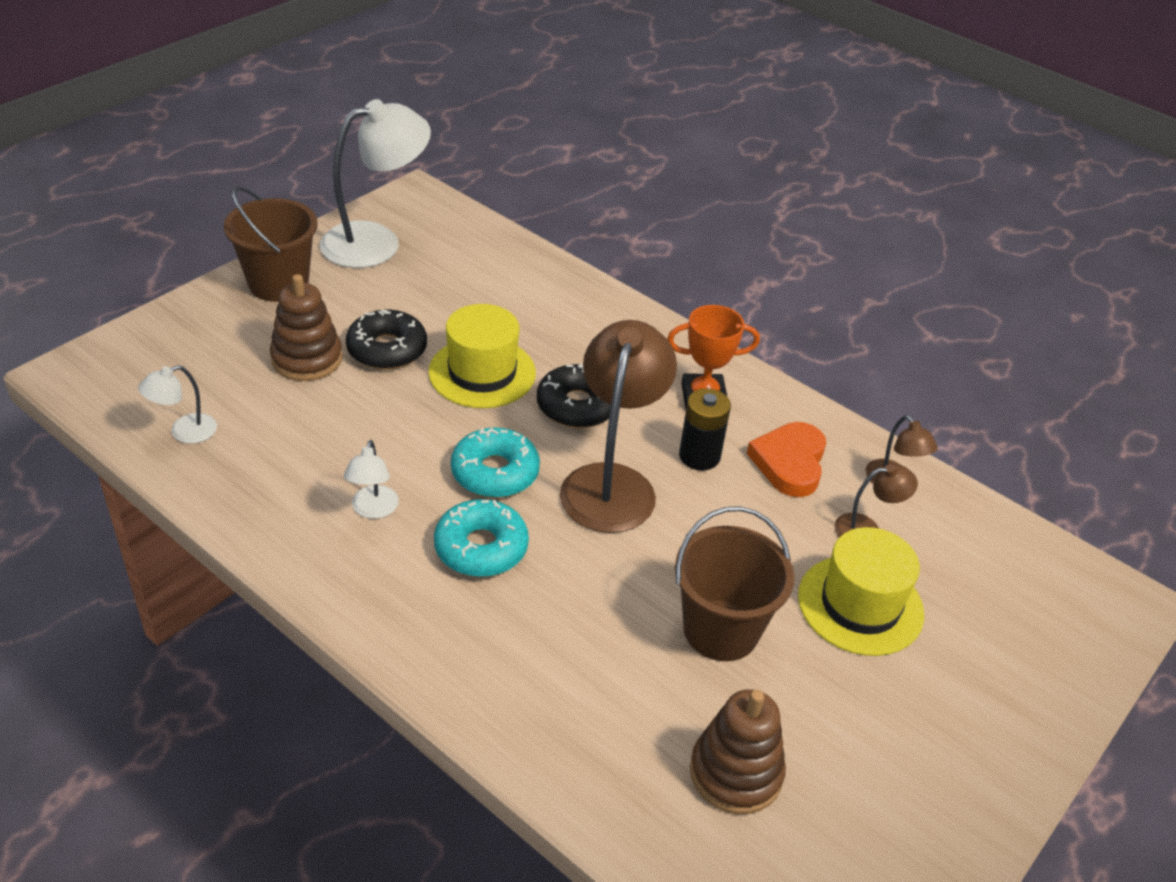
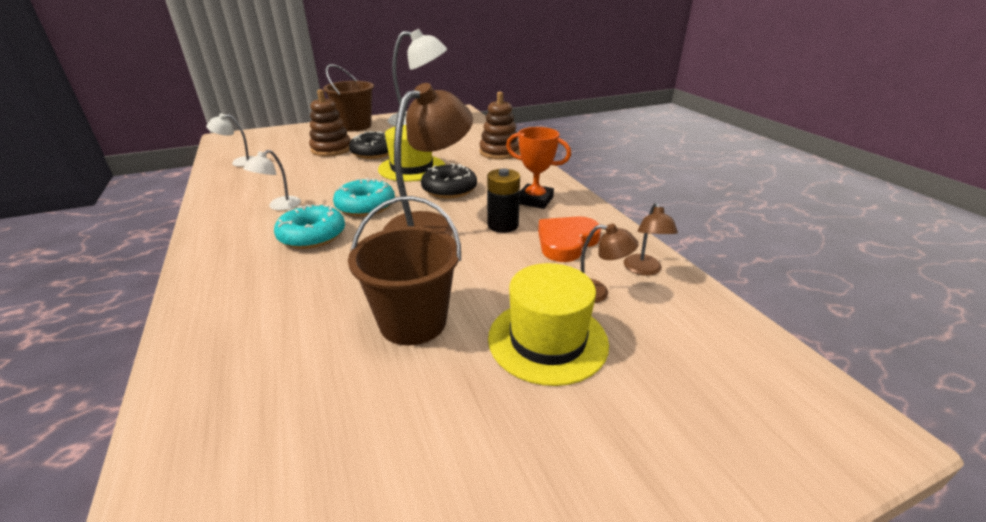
camera: 30 degrees right, 10 degrees down
brown stacking toy [690,689,786,814] -> brown stacking toy moved to [479,92,520,160]

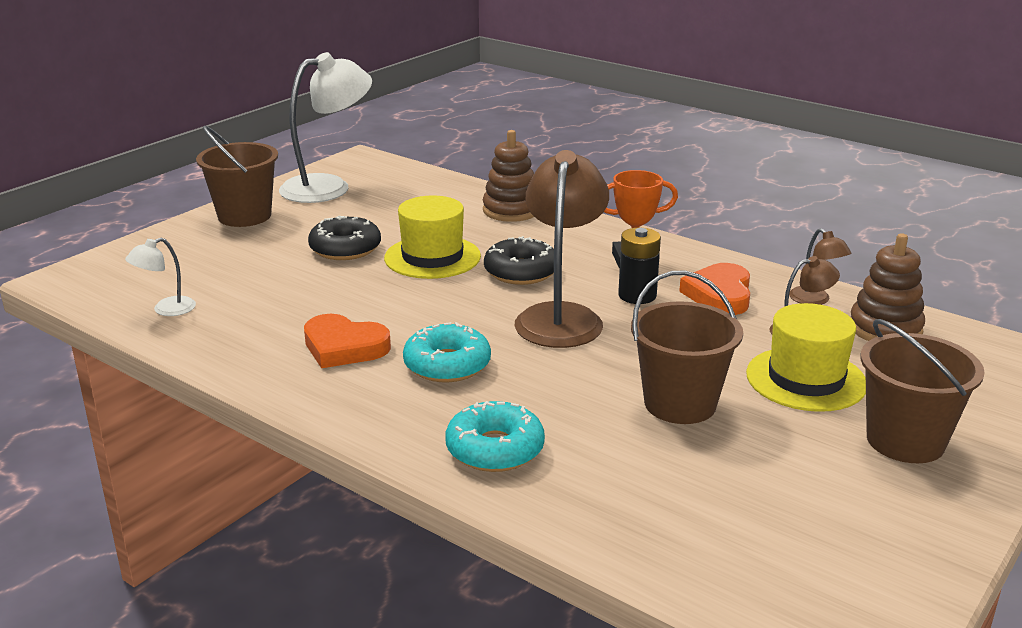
camera: 30 degrees left, 5 degrees down
white lamp [243,150,301,210] -> orange heart [304,314,391,368]
brown stacking toy [309,89,351,156] -> brown stacking toy moved to [851,233,925,341]
turquoise donut [333,178,395,216] -> turquoise donut moved to [445,401,545,472]
none -> brown bucket [861,319,985,463]

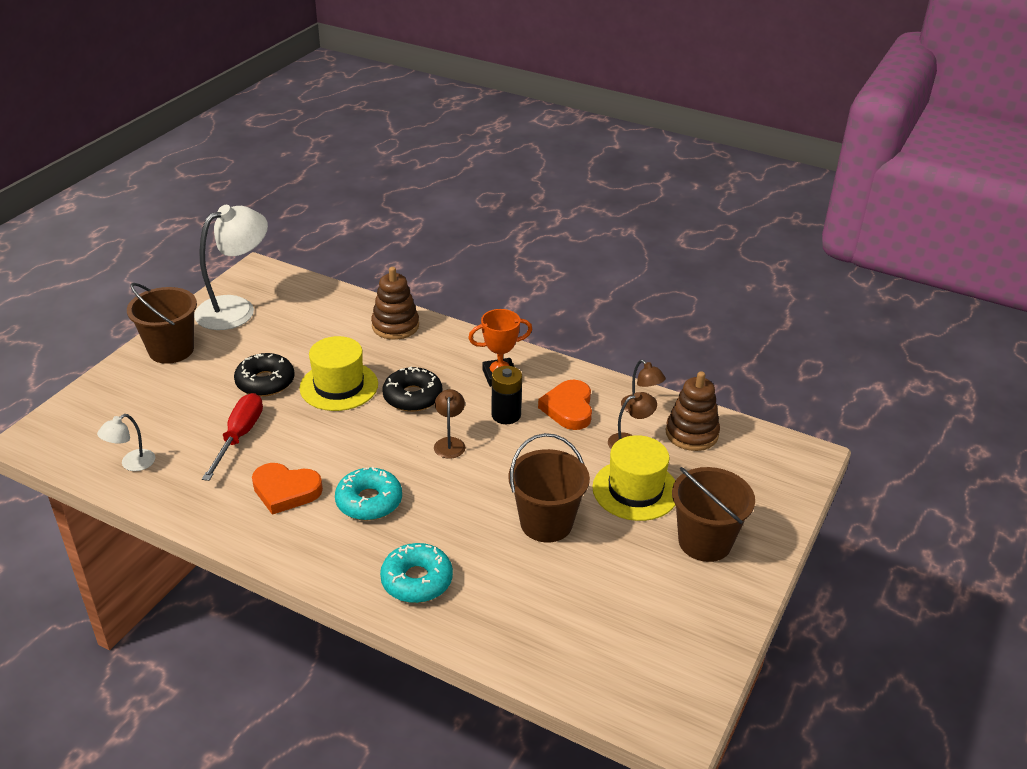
camera: 10 degrees left, 10 degrees up
brown lamp [515,150,609,348] -> brown lamp [434,389,466,459], size x0.47
none -> red screwdriver [202,393,263,481]

